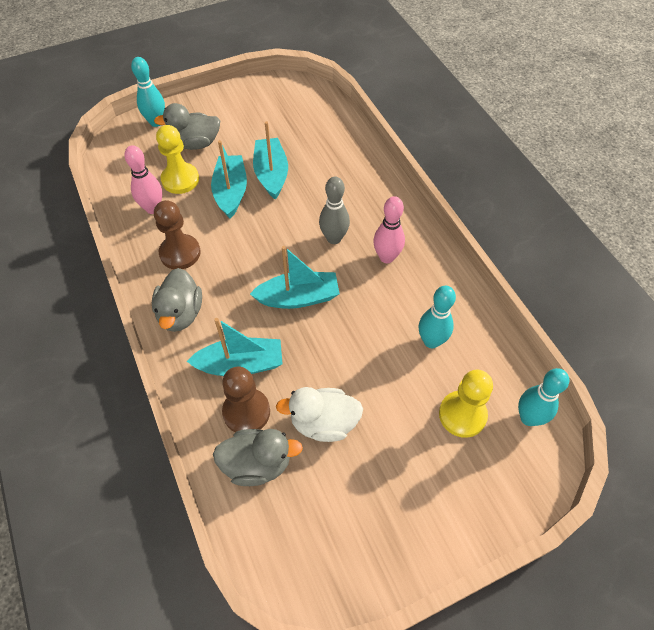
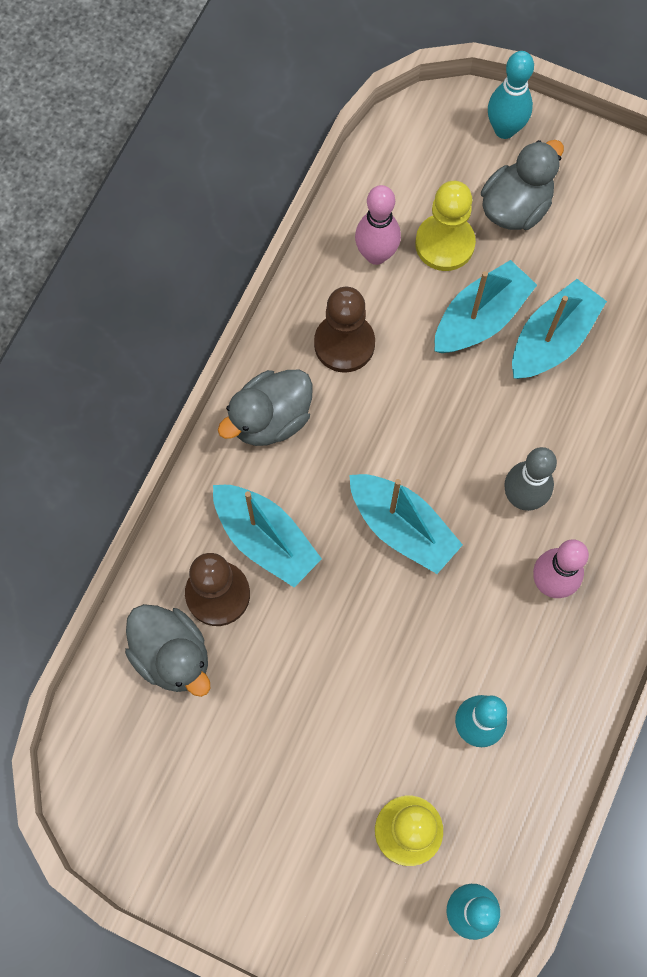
camera: 50 degrees right, 15 degrees up
grey duck [154,103,220,150] -> grey duck turned 90 degrees clockwise [481,140,564,230]
white duck [276,387,363,442] -> none

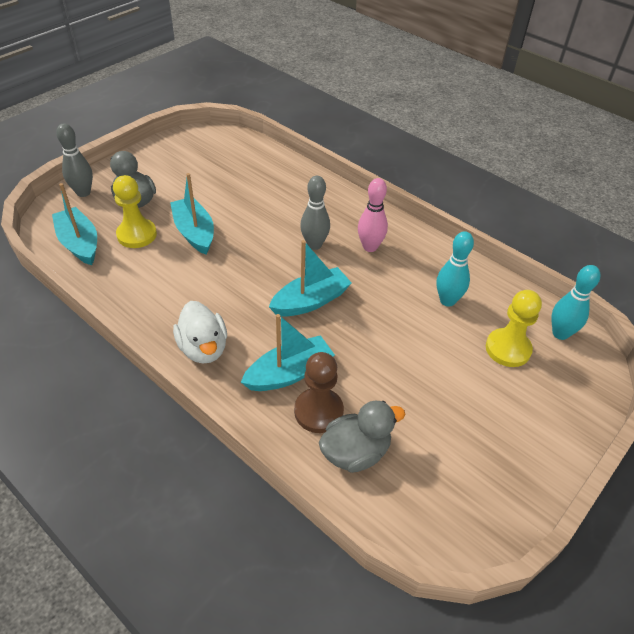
camera: 75 degrees left, 25 degrees down
grey duck [218,370,313,446] -> white duck [173,301,227,363]
brown pawn [314,287,375,373] -> none
pink bowling pin [355,185,401,265] -> none
turquoise bowling pin [488,51,534,139] -> grey bowling pin [56,123,93,197]
turquoise boat [512,279,607,379] -> turquoise boat moved to [52,183,97,265]

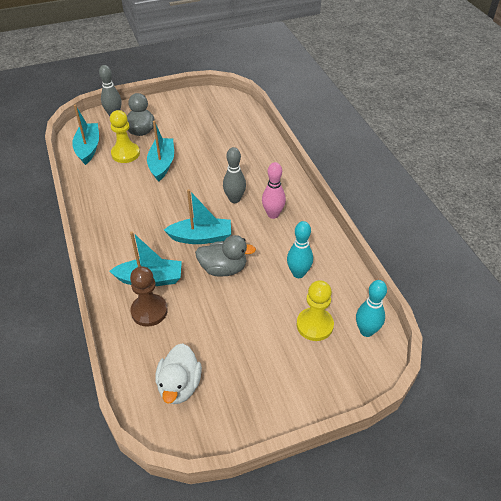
camera: 30 degrees right, 0 degrees up
white duck [173,301,227,363] -> white duck moved to [155,343,202,404]
grey duck [319,401,405,473] -> grey duck moved to [195,235,256,277]

